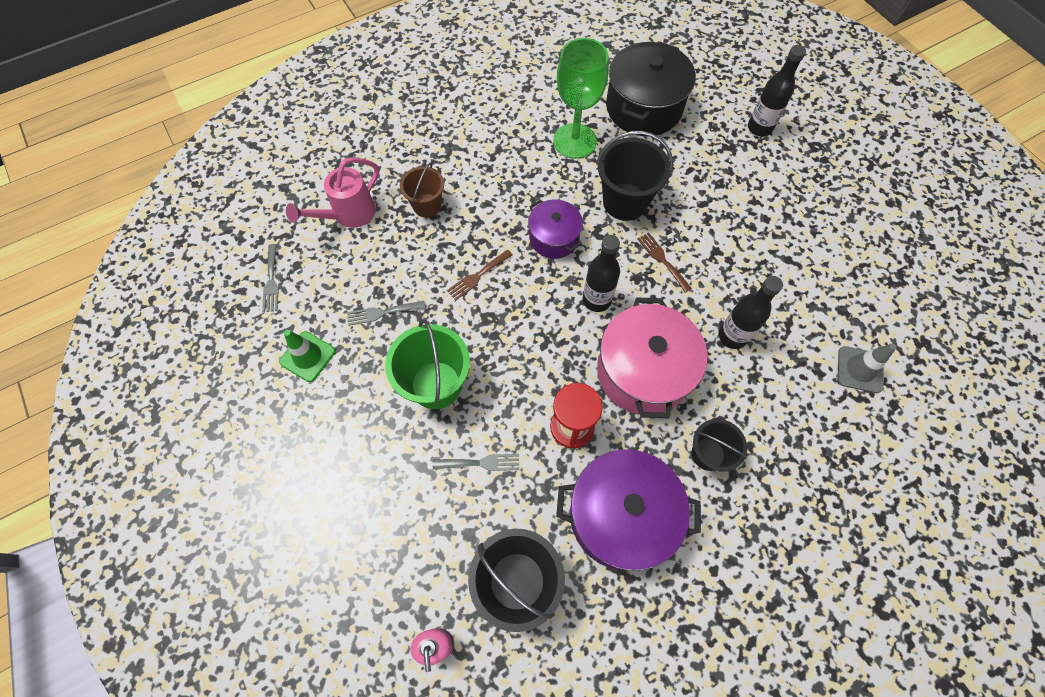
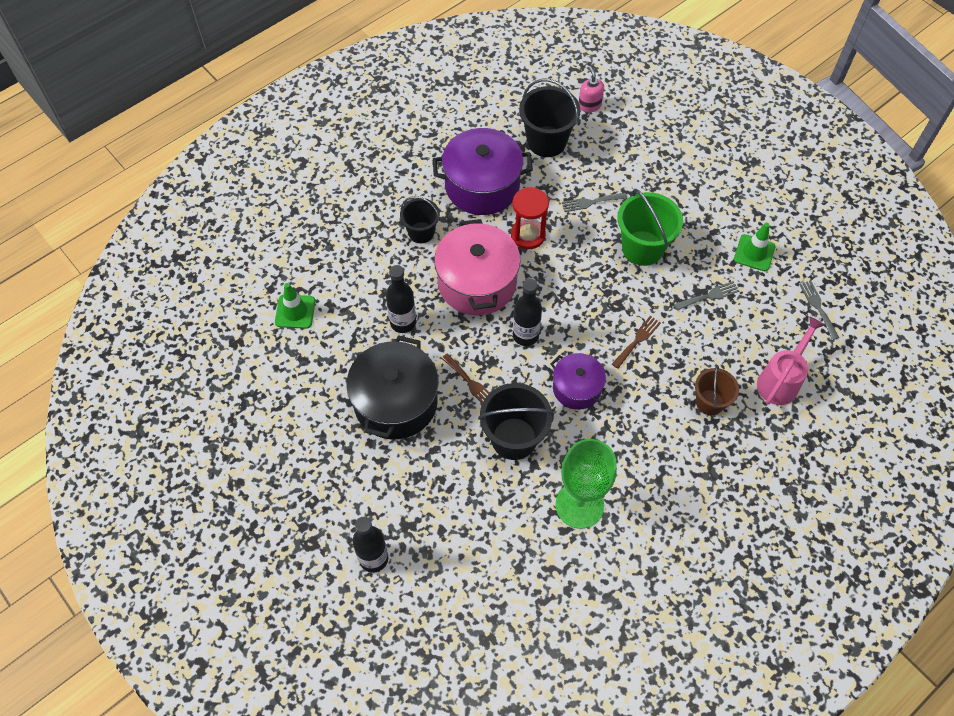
camera: 170 degrees right, 5 degrees down
black pot [606,41,696,136] -> black pot moved to [346,335,438,439]
grey traffic cone [837,344,897,393] -> green traffic cone [275,283,315,329]

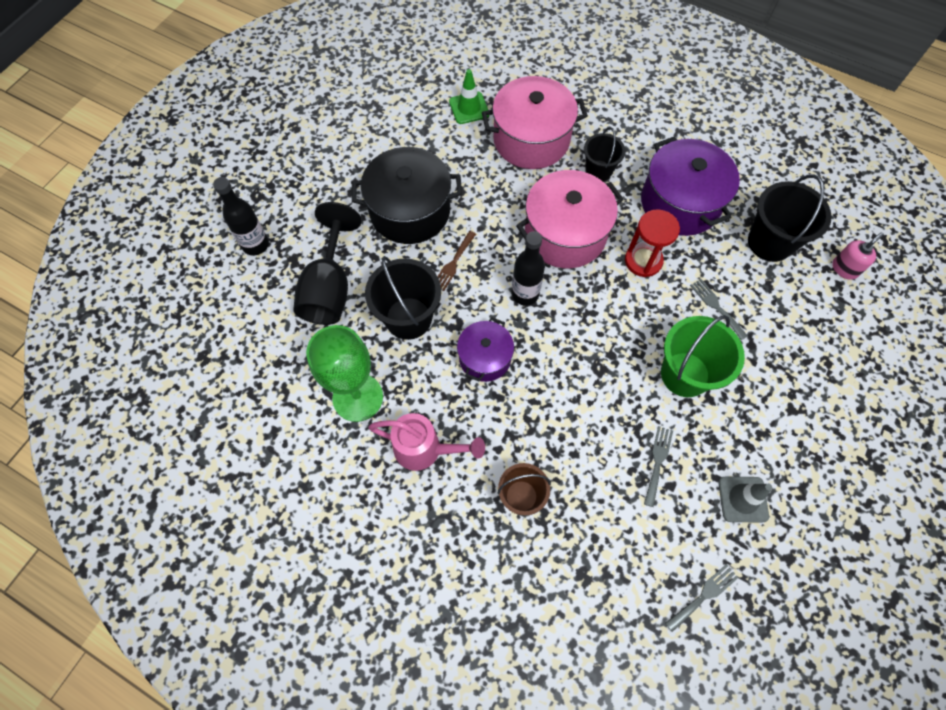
camera: 70 degrees right, 5 degrees up
black bottle [386,265,416,333] -> none
brown fork [612,316,661,369] -> none
grey fork [674,281,739,311] -> grey fork turned 120 degrees counterclockwise [644,426,673,507]
green traffic cone [734,223,775,271] -> grey traffic cone [719,477,772,523]
pink watering can [757,316,825,405] -> pink watering can moved to [368,413,485,471]
none -> black goblet [294,202,362,325]
none -> pink pot [482,76,588,169]

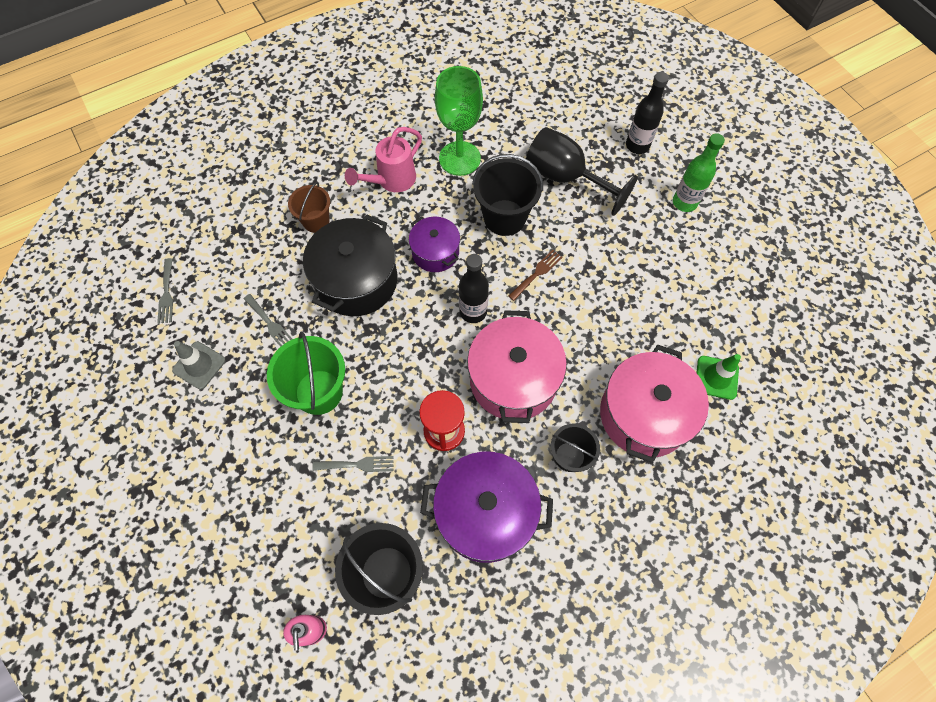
camera: 120 degrees right, 0 degrees up
black pot [352,147,462,244] -> black pot moved to [303,214,397,316]
brown fork [437,231,476,291] -> brown fork turned 75 degrees clockwise [508,250,563,301]
none -> green bottle [673,133,725,212]

